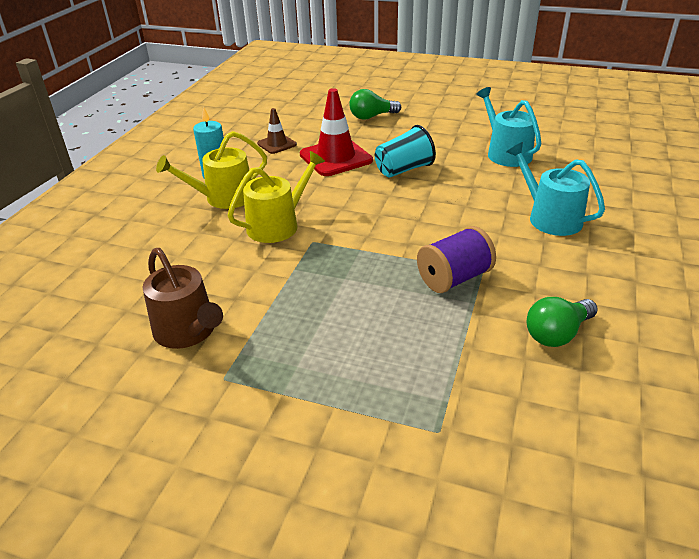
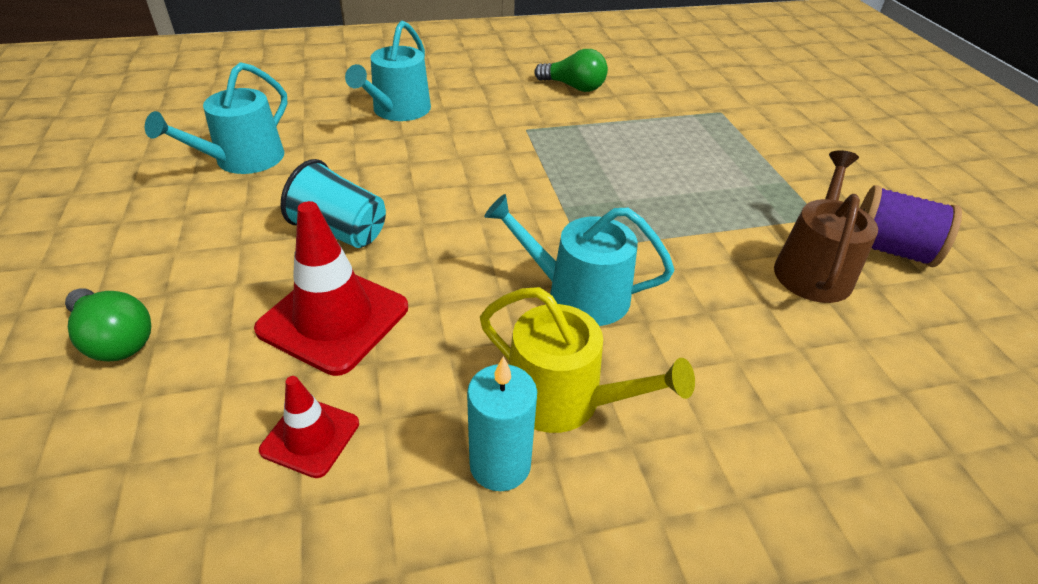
camera: 125 degrees left, 5 degrees up
yellow watering can [228,151,325,243] -> turquoise watering can [484,194,674,326]
brown traffic cone [257,108,297,154] -> red traffic cone [259,376,359,478]
purple spool [417,226,496,293] -> purple spool moved to [860,185,962,267]

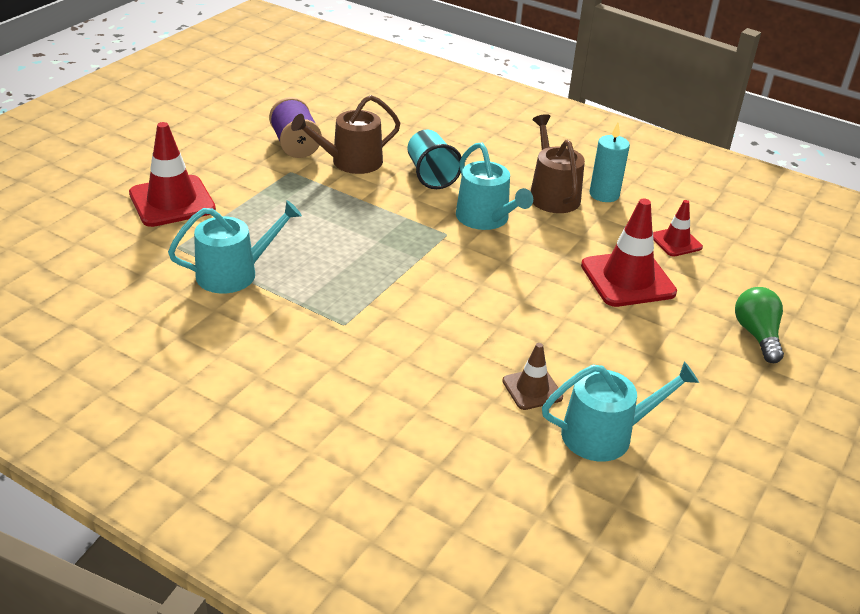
camera: 135 degrees left, 5 degrees down
turquoise cup [281,159,386,248] -> turquoise cup moved to [408,129,462,189]
turquoise watering can [345,20,431,121] -> turquoise watering can moved to [168,200,302,293]
yellow watering can [480,287,695,433] -> brown watering can [530,114,585,213]
green light bulb [534,49,608,92] -> none
none -> red traffic cone [129,122,216,227]
none -> brown traffic cone [502,343,563,410]

